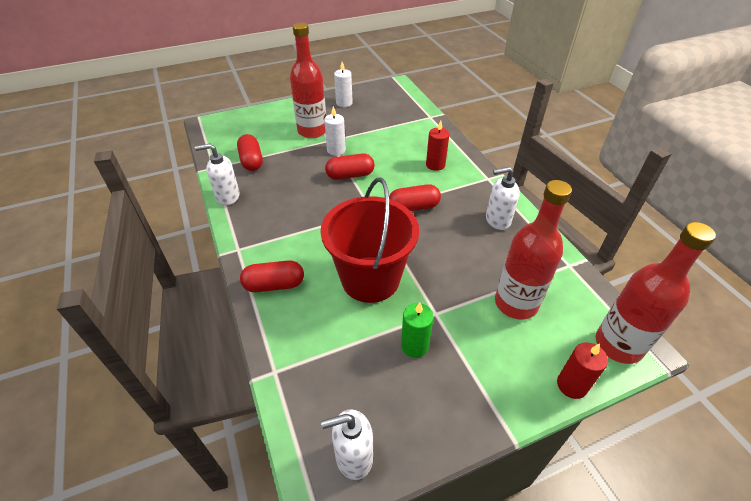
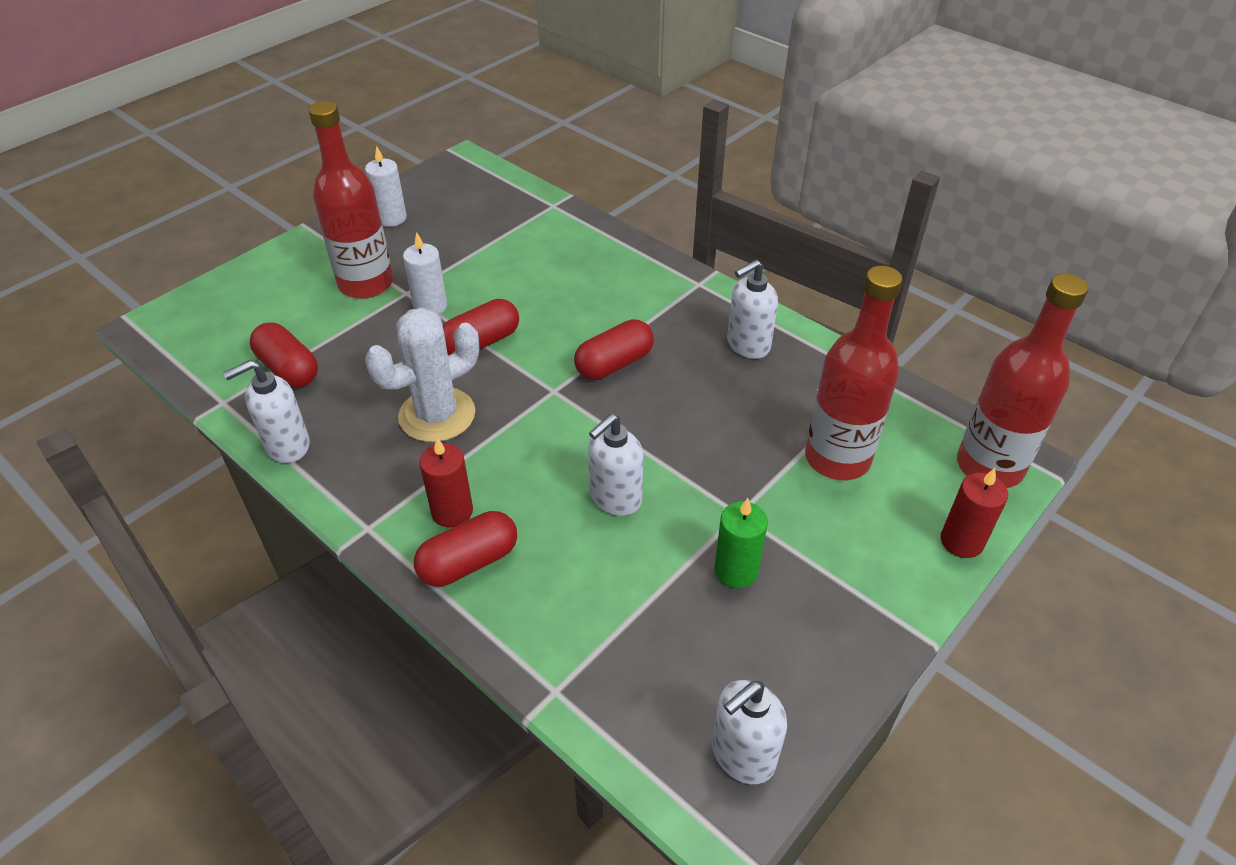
camera: 25 degrees left, 0 degrees up
red bucket [321,178,419,303] -> white soap dispenser [588,413,644,516]
red candle [426,120,449,171] -> red candle moved to [419,438,473,527]
none -> white cactus [365,308,479,442]

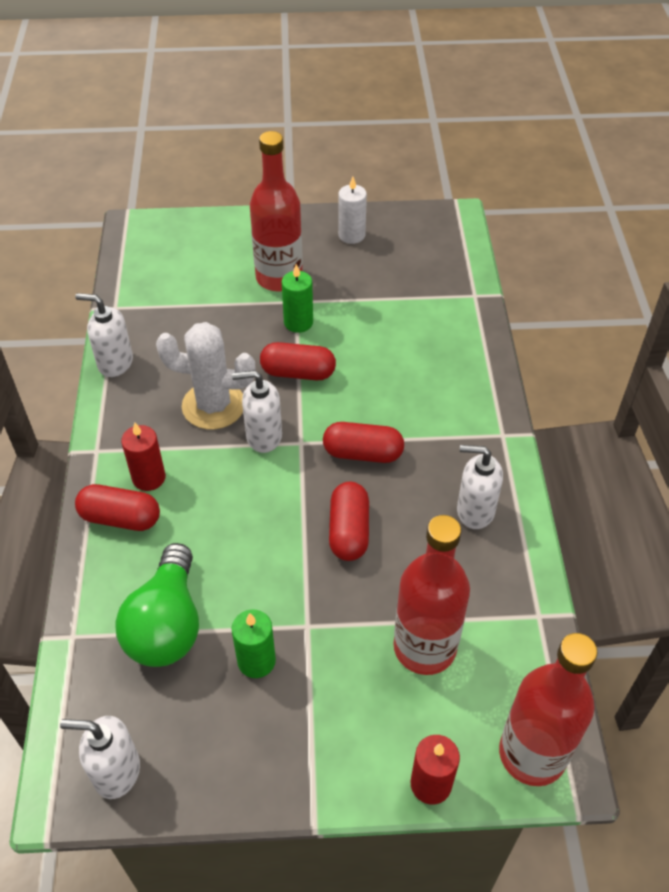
camera: 45 degrees right, 5 degrees up
red capsule [250,323,318,388] -> red capsule moved to [329,482,369,561]
white candle [403,232,447,315] -> green candle [282,264,313,333]
white soap dispenser [588,413,644,516] -> white soap dispenser moved to [232,370,282,453]
none -> green light bulb [115,543,199,667]

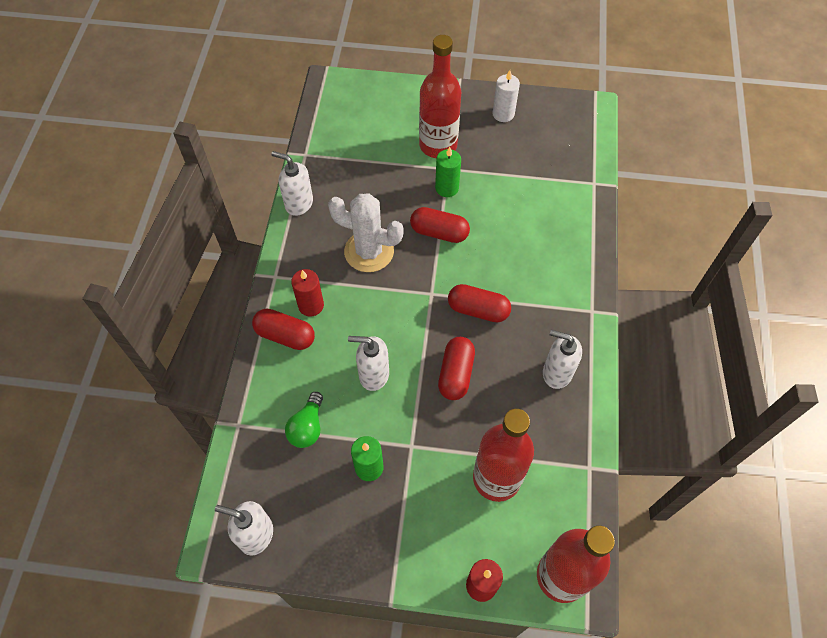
camera: 10 degrees right, 10 degrees up
green light bulb [115,543,199,667] -> green light bulb [285,392,323,448], size x0.58
white soap dispenser [232,370,282,453] -> white soap dispenser moved to [348,336,389,391]

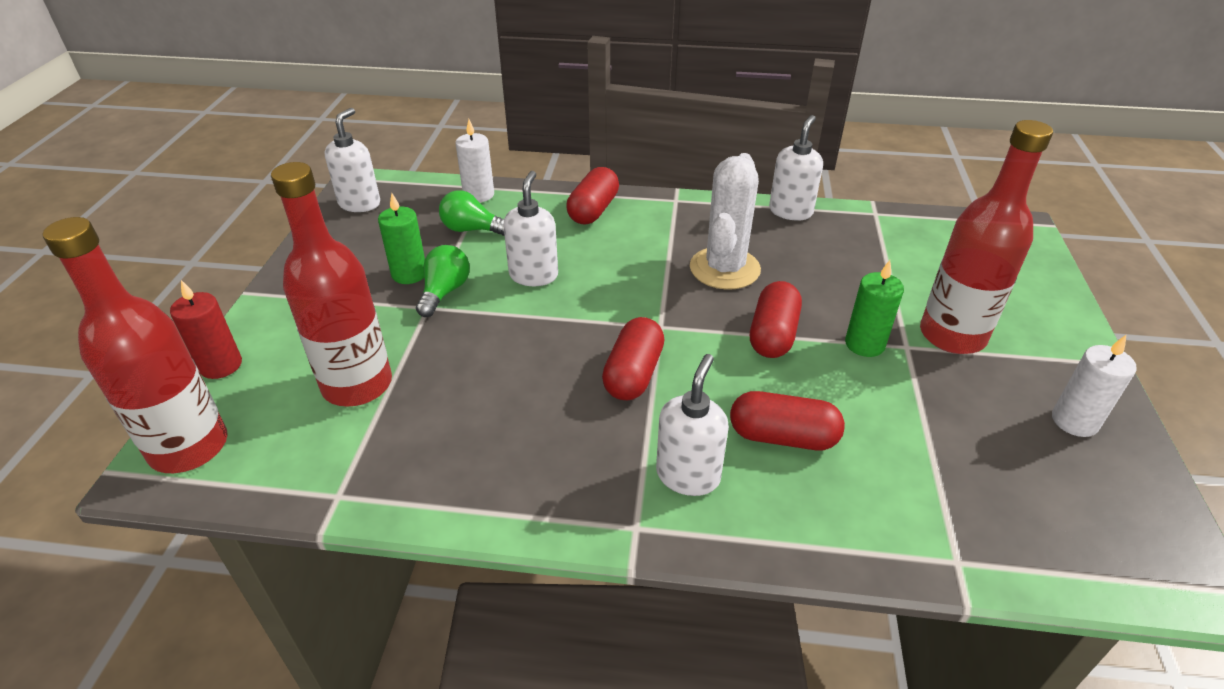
camera: 90 degrees right, 20 degrees down
red candle [291,269,324,317] -> none
red capsule [438,337,475,400] -> red capsule moved to [730,391,845,450]
white soap dispenser [543,330,582,389] -> white soap dispenser moved to [656,354,729,496]
none -> green light bulb [416,245,470,317]
none -> white candle [455,119,494,203]

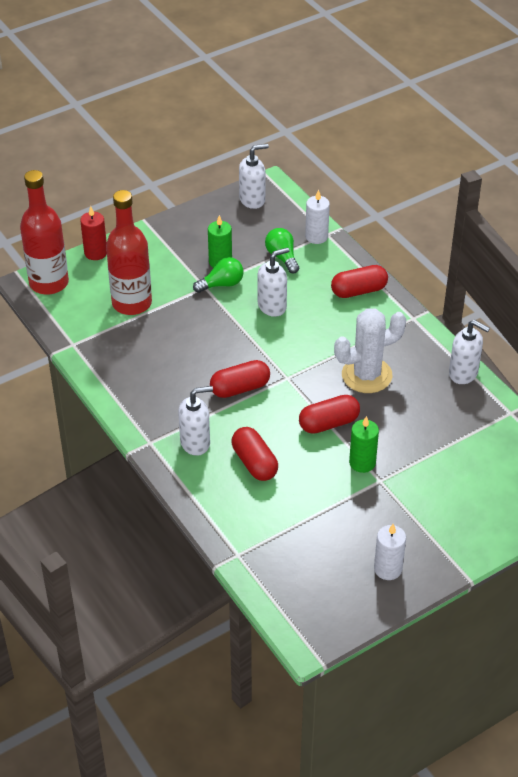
camera: 50 degrees right, 5 degrees up
white soap dispenser [769,115,823,221] -> white soap dispenser turned 45 degrees clockwise [449,320,490,384]
red bottle [920,120,1053,354] -> none

